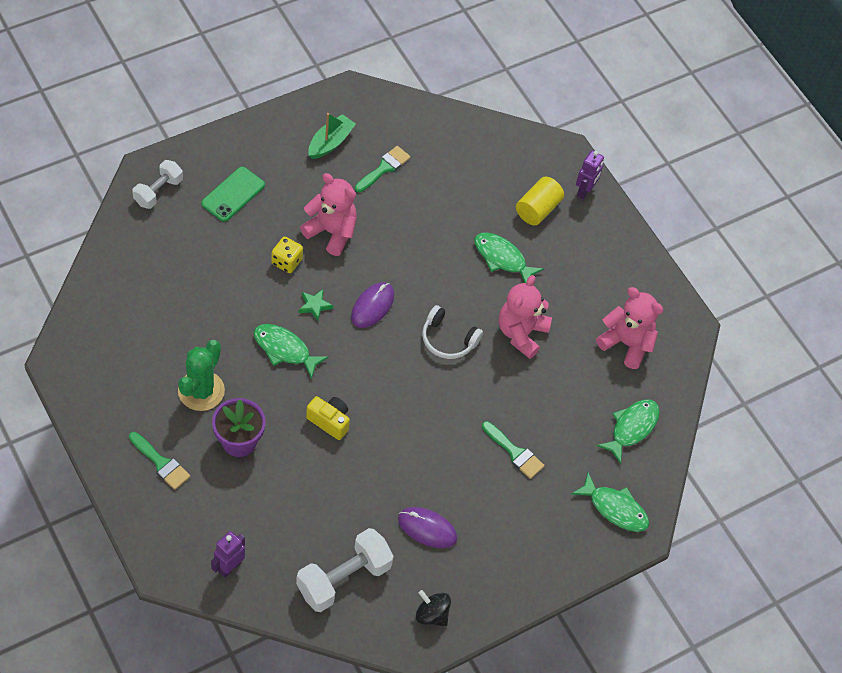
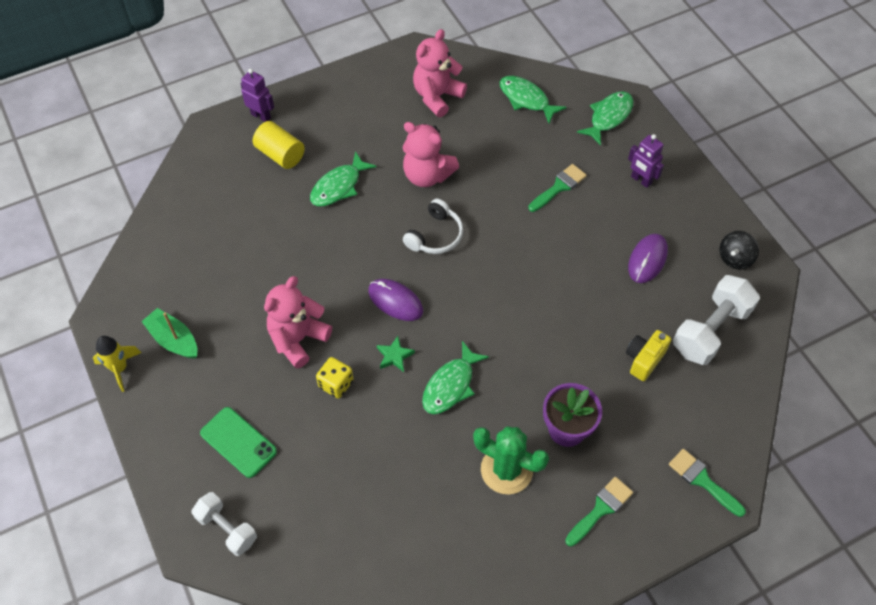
camera: 80 degrees left, 0 degrees up
purple robot [211,531,245,578] -> purple robot moved to [628,134,664,188]
white dumbbell [296,528,394,612] -> white dumbbell turned 75 degrees clockwise [673,275,760,365]
yellow camera [306,396,350,440] -> yellow camera moved to [626,330,671,381]
green brush [355,146,410,192] -> green brush moved to [669,449,746,517]
none -> yellow rocket [93,336,141,392]

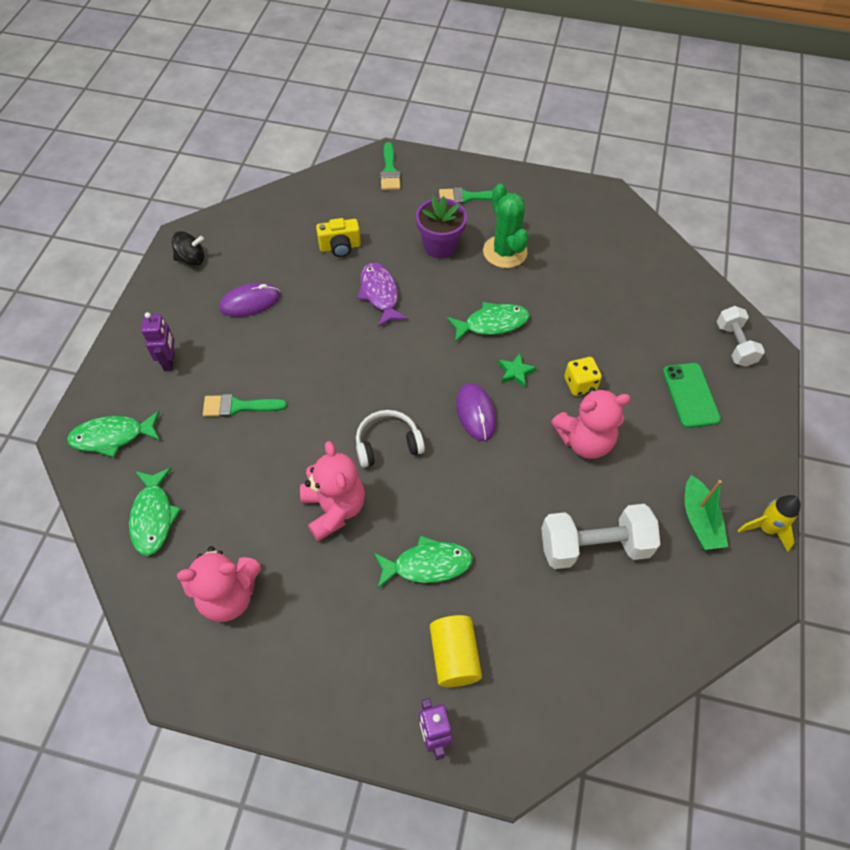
camera: 140 degrees left, 0 degrees up
white dumbbell [673,275,760,365] -> white dumbbell moved to [541,504,660,569]
none -> purple fish [357,263,408,327]

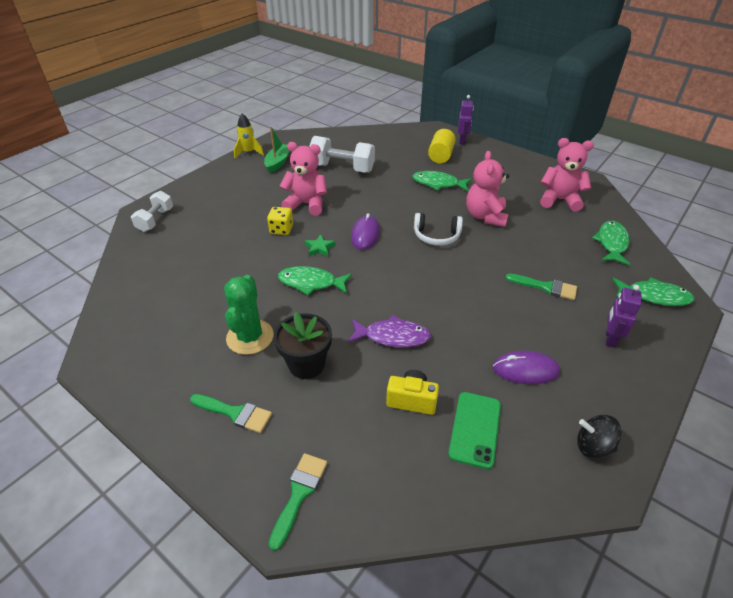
camera: 155 degrees left, 15 degrees down
purple fish [357,263,408,327] -> purple fish turned 90 degrees counterclockwise [348,315,431,348]
purple flower pot [416,196,467,259] -> black flower pot [274,312,332,379]
green phone [663,363,721,428] -> green phone moved to [448,392,501,469]

